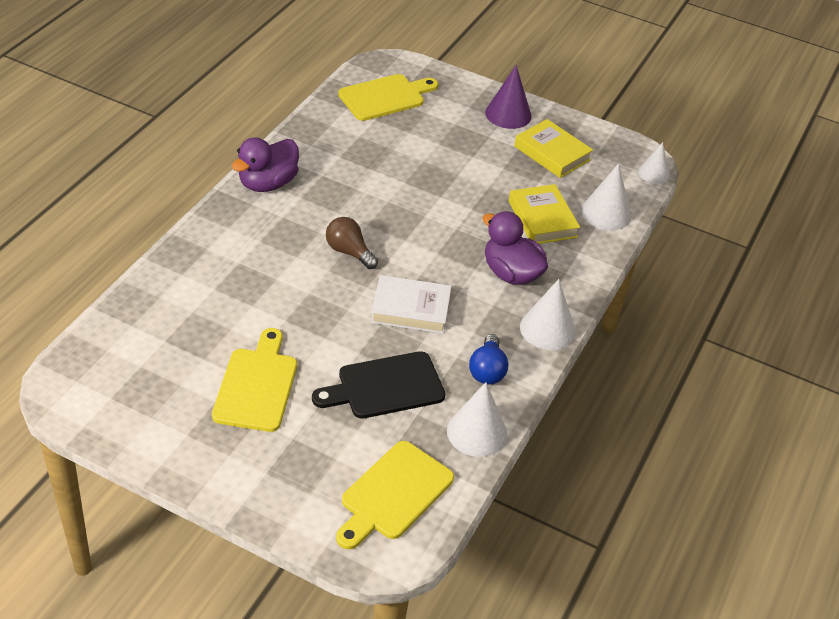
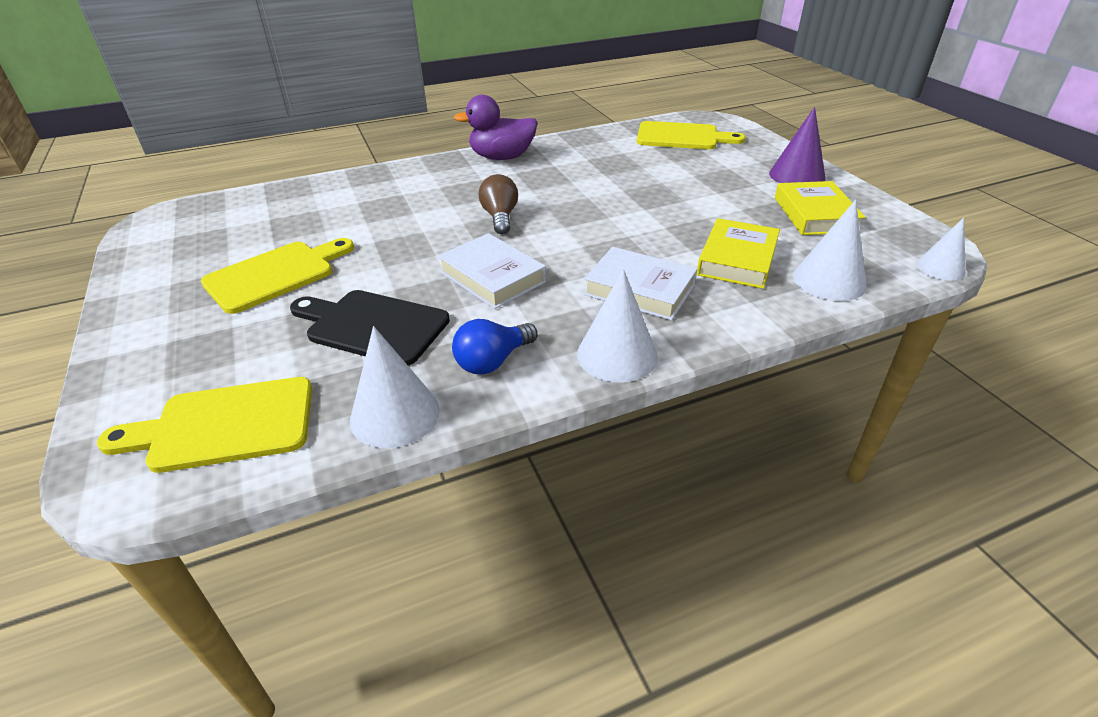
camera: 45 degrees right, 5 degrees down
purple duck [482,211,548,285] -> white book [584,247,698,320]

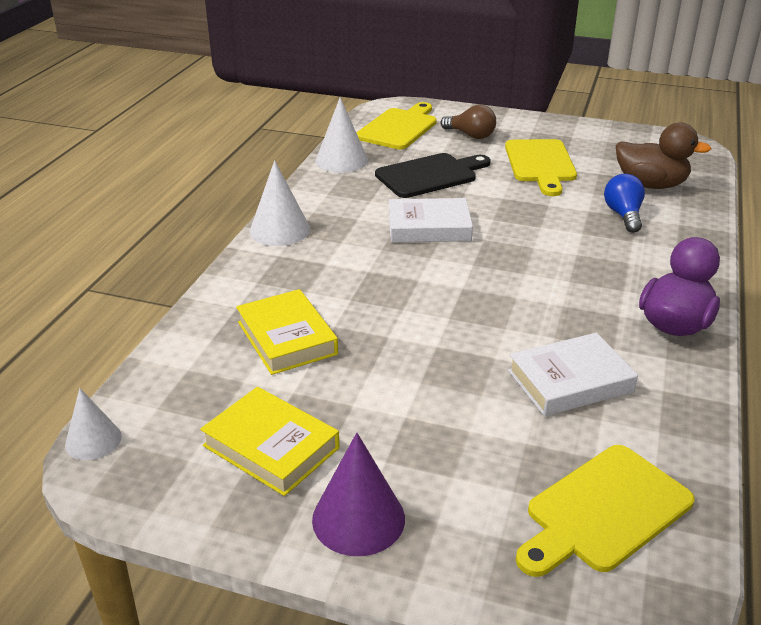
camera: 130 degrees right, 5 degrees down
blue light bulb [452,319,538,375] -> blue light bulb moved to [604,174,645,233]
brown light bulb [479,174,518,234] -> brown light bulb moved to [441,105,496,139]
white book [584,247,698,320] -> white book moved to [508,333,638,416]
white cone [793,200,867,301] -> none
none -> brown duck [616,123,712,189]

